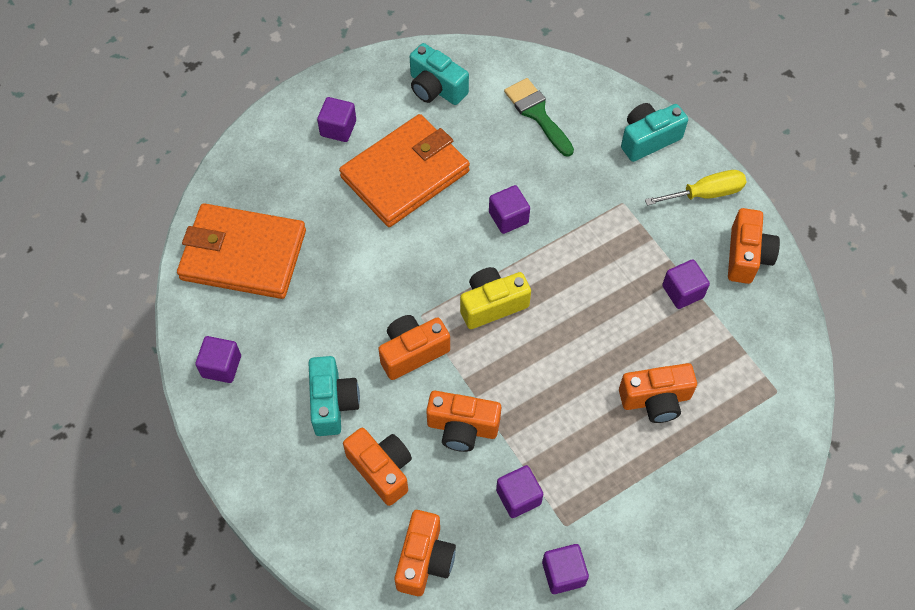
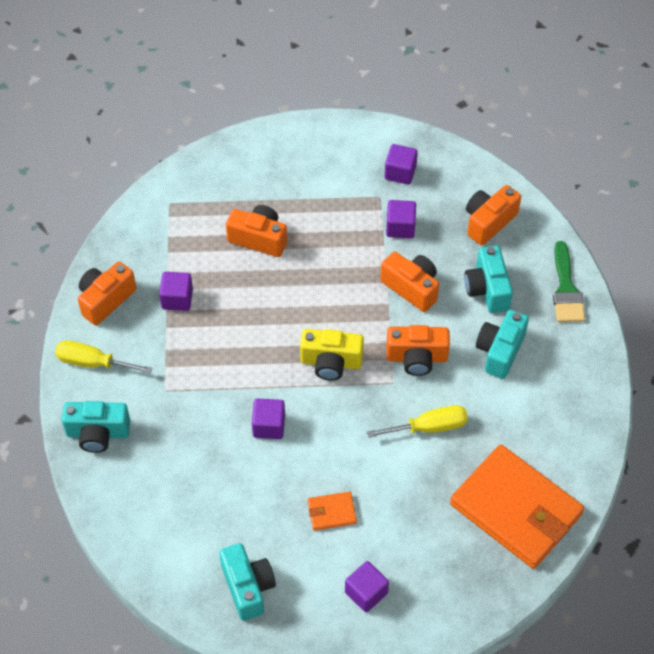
camera: 150 degrees left, 5 degrees down
purple cube [195,336,241,383] -> none
orange wallet [339,114,470,227] -> orange wallet [308,491,357,531], size x0.41
orange camera [343,428,412,506] -> turquoise camera [464,246,513,313]
green brush [504,78,574,157] -> green brush moved to [553,241,585,322]
none -> yellow screwdriver [367,405,468,438]

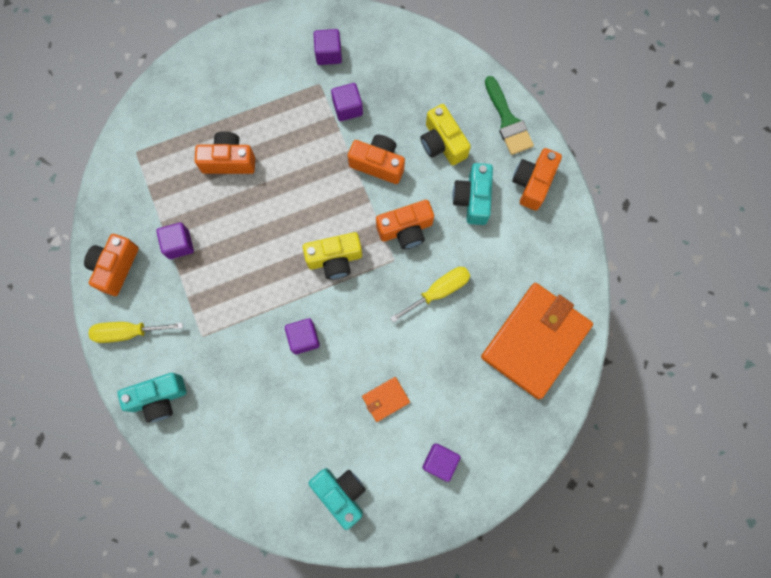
camera: 20 degrees left, 20 degrees up
orange wallet [450,444,584,569] -> orange wallet turned 75 degrees counterclockwise [481,283,593,399]
turquoise camera [464,246,513,313] -> yellow camera [421,104,471,166]
orange camera [466,185,521,245] -> orange camera moved to [512,148,562,211]

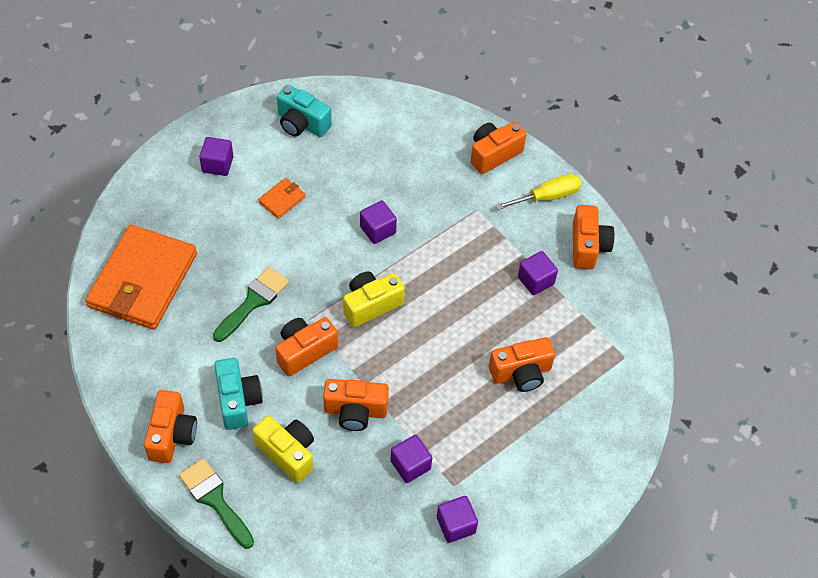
camera: 160 degrees right, 20 degrees down
turquoise camera [117,373,186,423] -> orange camera [470,121,527,174]
yellow screwdriver [390,267,471,323] -> green brush [213,267,289,342]

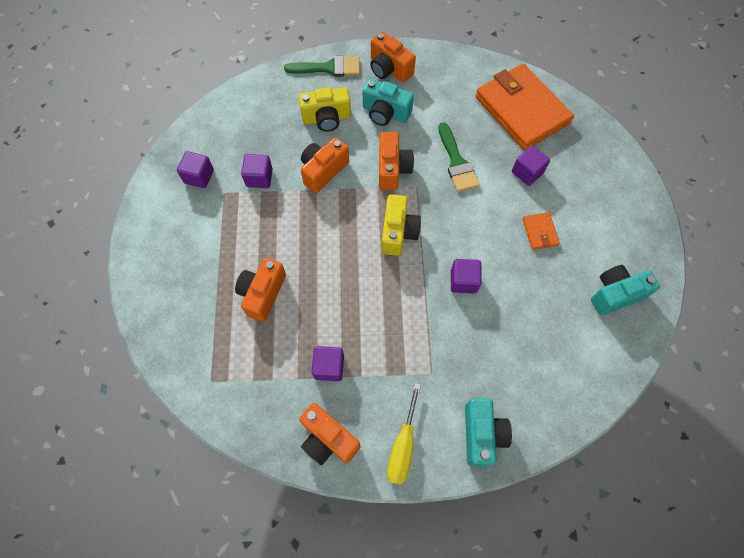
camera: 130 degrees right, 10 degrees up
purple cube [199,137,233,176] -> purple cube moved to [512,146,550,186]
orange camera [470,121,527,174] -> turquoise camera [465,398,512,467]

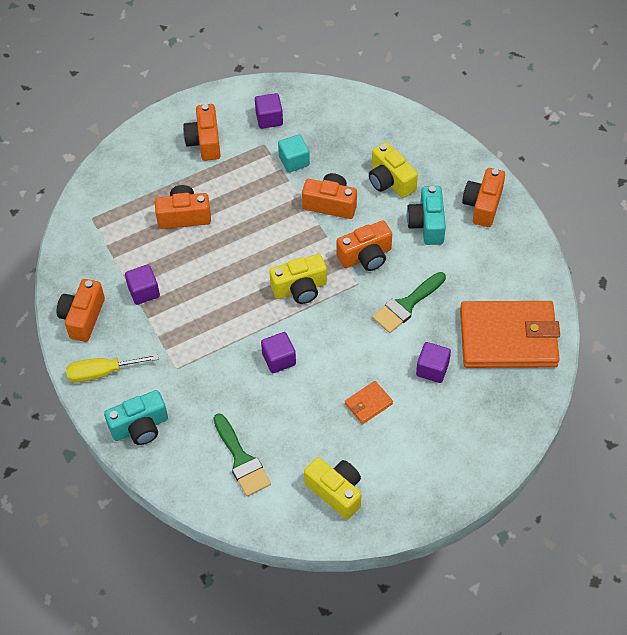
camera: 65 degrees right, 10 degrees down
purple cube [241,154,273,188] -> turquoise cube [278,134,310,173]
green brush [284,56,360,77] -> green brush moved to [213,413,271,496]
orange wallet [475,64,574,150] -> orange wallet turned 60 degrees clockwise [460,301,560,368]
turquoise camera [591,265,660,315] -> yellow camera [304,457,361,519]
none -> orange camera [183,104,221,161]

